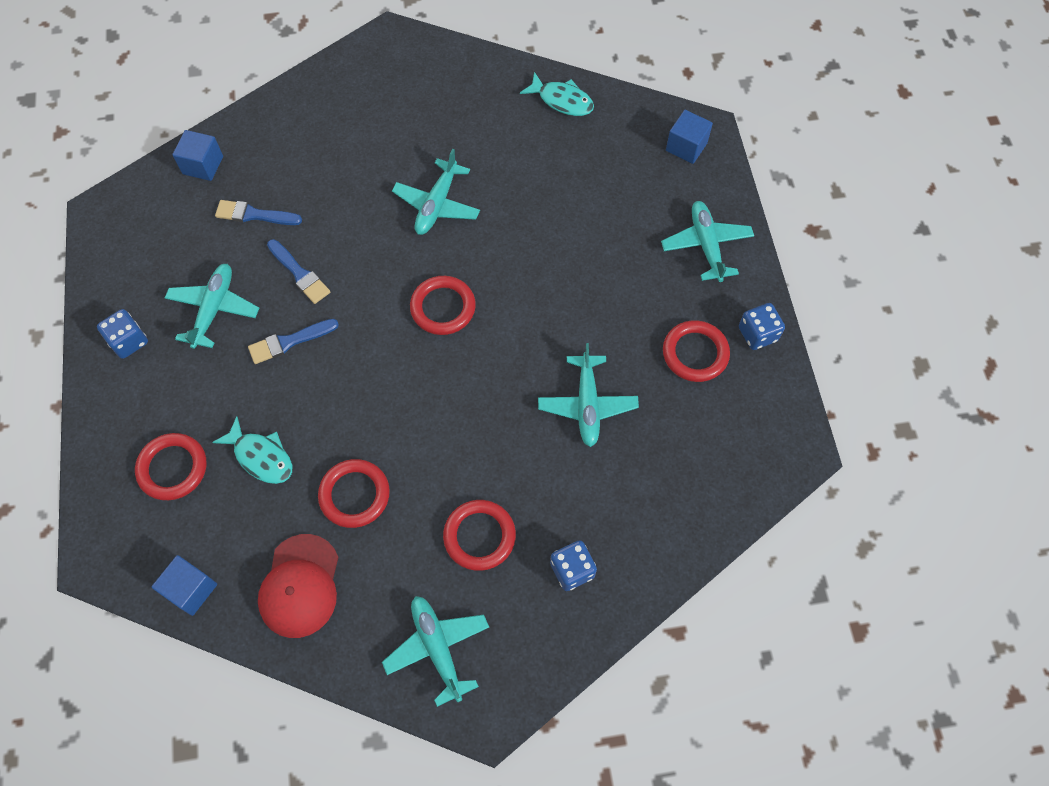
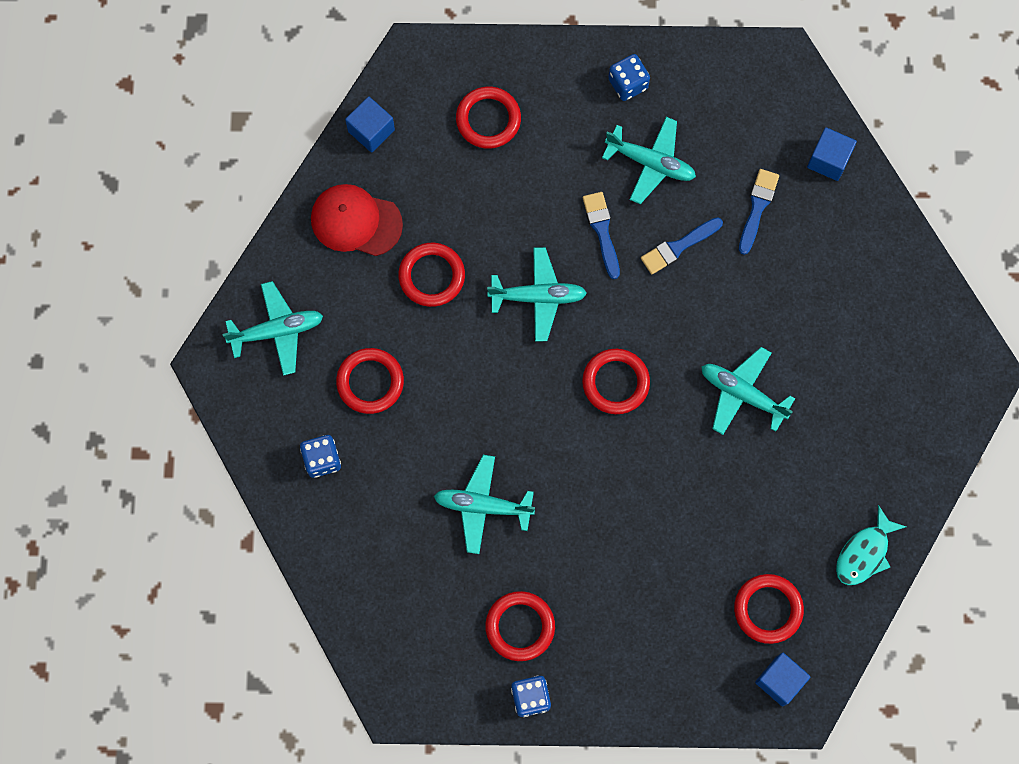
camera: 100 degrees right, 10 degrees up
turquoise fish [212,416,292,484] -> none
turquoise plane [661,201,754,282] -> turquoise plane moved to [487,247,587,341]
none -> red ring [734,574,804,644]

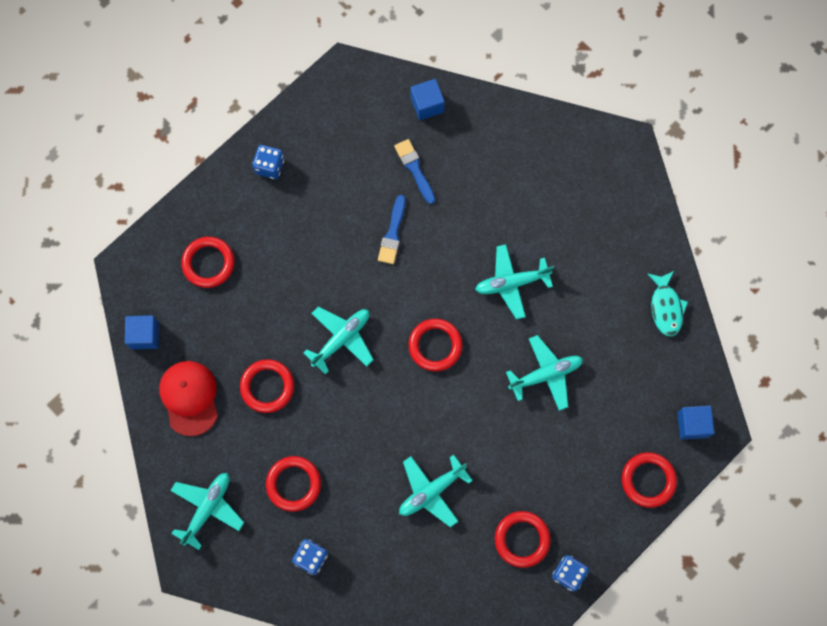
camera: 45 degrees left, 0 degrees up
red cap [311,184,403,256] -> red cap turned 105 degrees clockwise [159,361,218,436]
blue brush [583,192,620,279] -> none
turquoise plane [602,117,696,204] -> turquoise plane moved to [506,335,583,411]
red ring [734,574,804,644] -> red ring moved to [622,452,677,508]

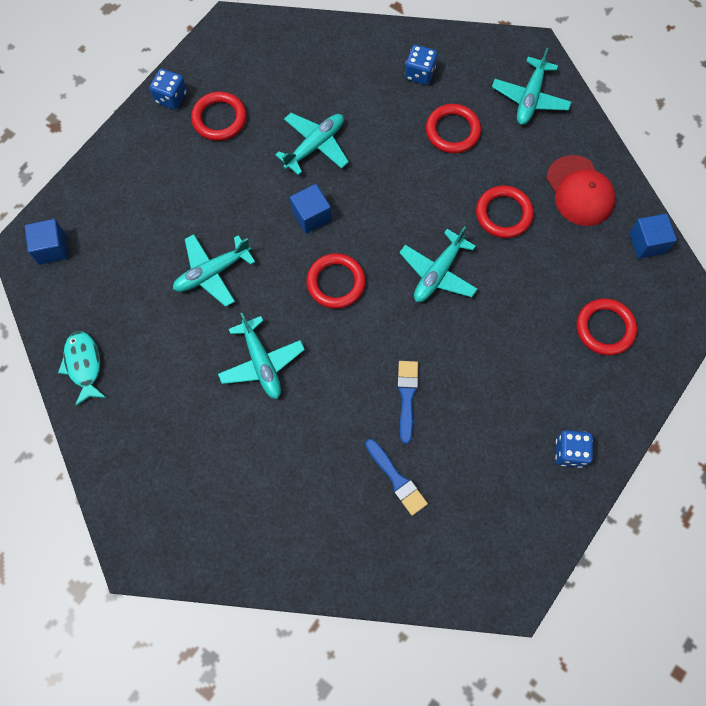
camera: 170 degrees right, 5 degrees down
blue cube [411,79,445,120] -> blue cube moved to [290,184,331,233]
turquoise plane [475,244,554,319] -> turquoise plane turned 90 degrees clockwise [218,313,305,399]
red ring [622,452,677,508] -> none

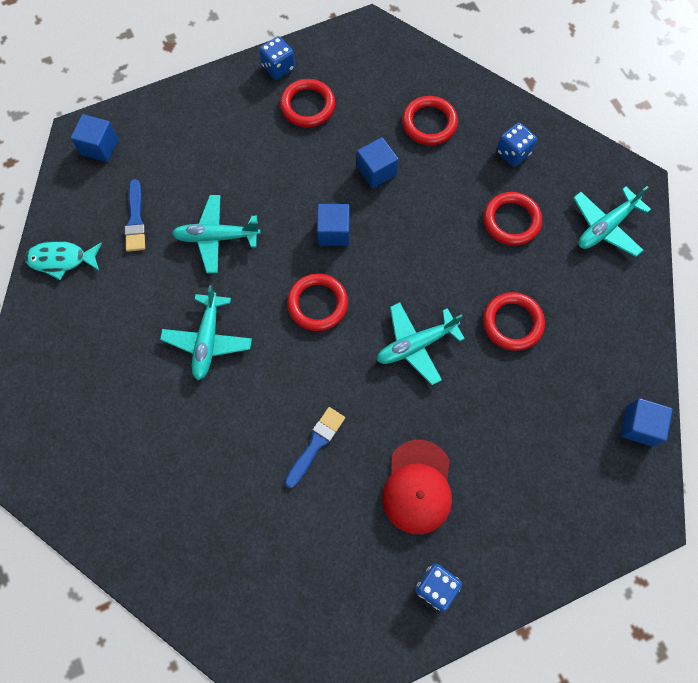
camera: 30 degrees right, 0 degrees up
turquoise fish [58,331,106,406] -> turquoise fish turned 105 degrees counterclockwise [25,241,102,280]
turquoise plane [275,113,349,175] -> blue cube [357,137,399,188]
blue brush [365,439,428,516] -> blue brush moved to [125,179,146,252]
red cap [546,155,616,226] -> red cap moved to [382,440,452,534]
red ring [576,298,637,355] -> red ring moved to [402,96,458,145]

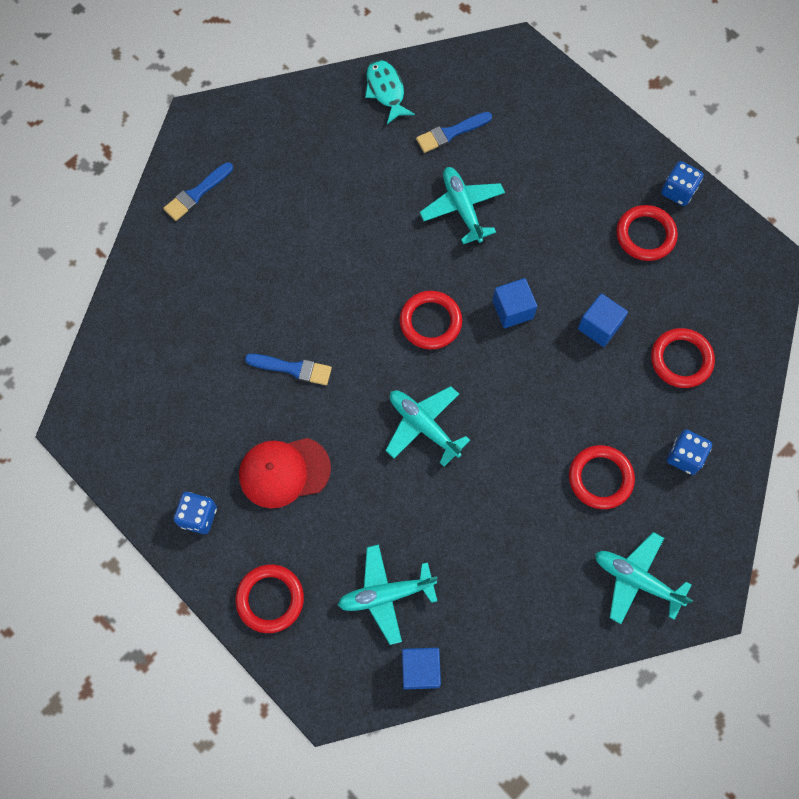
camera: 70 degrees right, 0 degrees up
blue cube [71,114,119,162] -> none
turquoise plane [160,285,252,380] -> turquoise plane moved to [338,544,438,645]
red ring [483,292,545,351] -> red ring moved to [235,564,304,633]
none -> blue brush [163,162,233,221]

